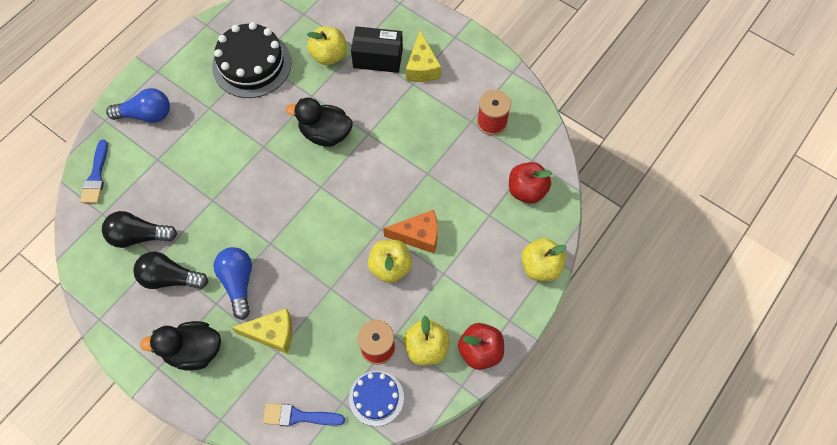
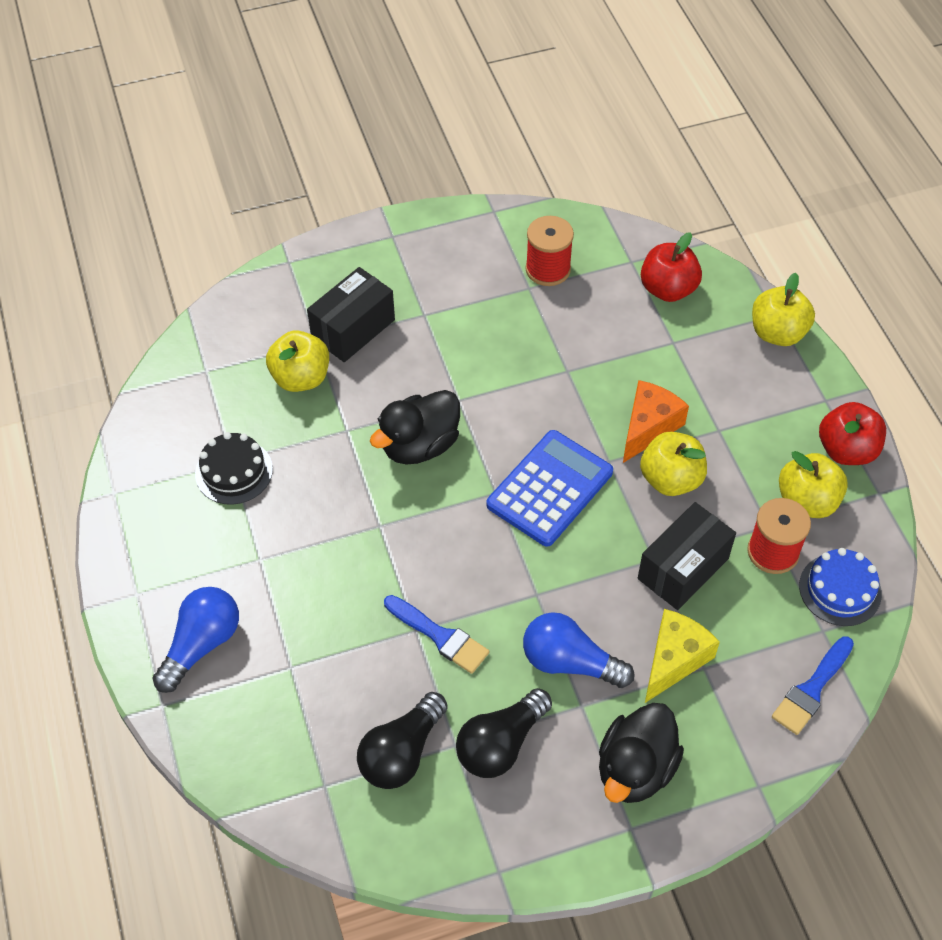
camera: 55 degrees left, 10 degrees down
blue brush [80,140,108,203] -> blue brush moved to [384,595,489,674]
black cake [212,22,292,98] -> black cake [195,432,273,505], size x0.58
yellow cheese [406,31,441,82] -> none
none -> blue calculator [486,430,613,547]
none -> black box [638,502,736,610]

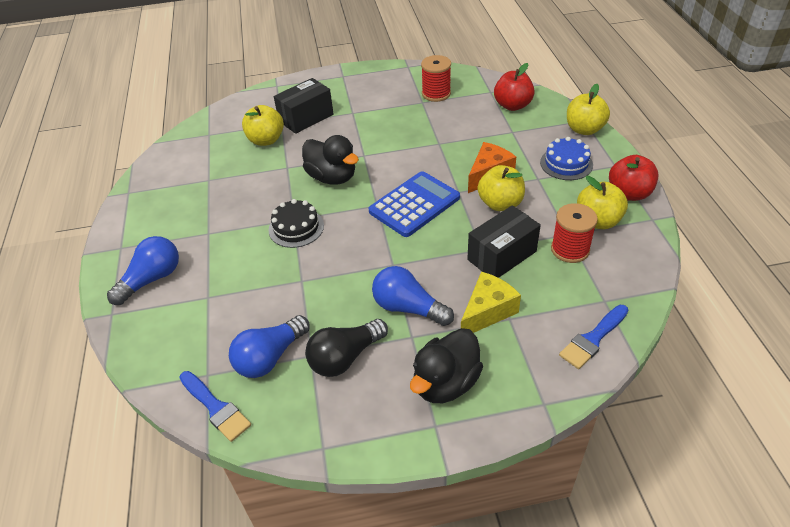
camera: 10 degrees right, 10 degrees down
black cake [195,432,273,505] -> black cake moved to [268,199,324,248]
black light bulb [357,692,448,789] -> blue light bulb [229,315,310,378]
black duck [370,390,460,464] -> black duck turned 105 degrees counterclockwise [302,135,359,185]
blue brush [384,595,489,674] -> blue brush moved to [179,371,251,442]
blue cake [799,548,882,626] -> blue cake moved to [540,137,593,180]

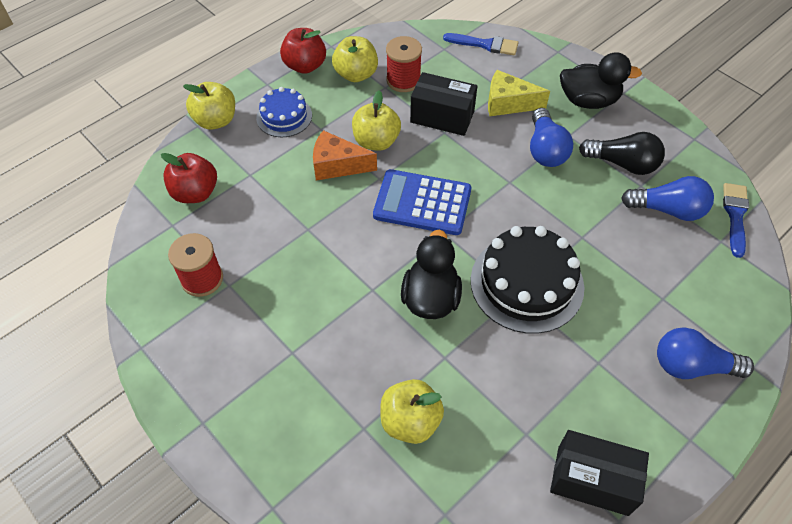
camera: 125 degrees left, 10 degrees up
black cake [268,199,324,248] -> black cake [471,226,584,334], size x1.73
black box [274,78,333,134] -> black box moved to [550,430,649,516]

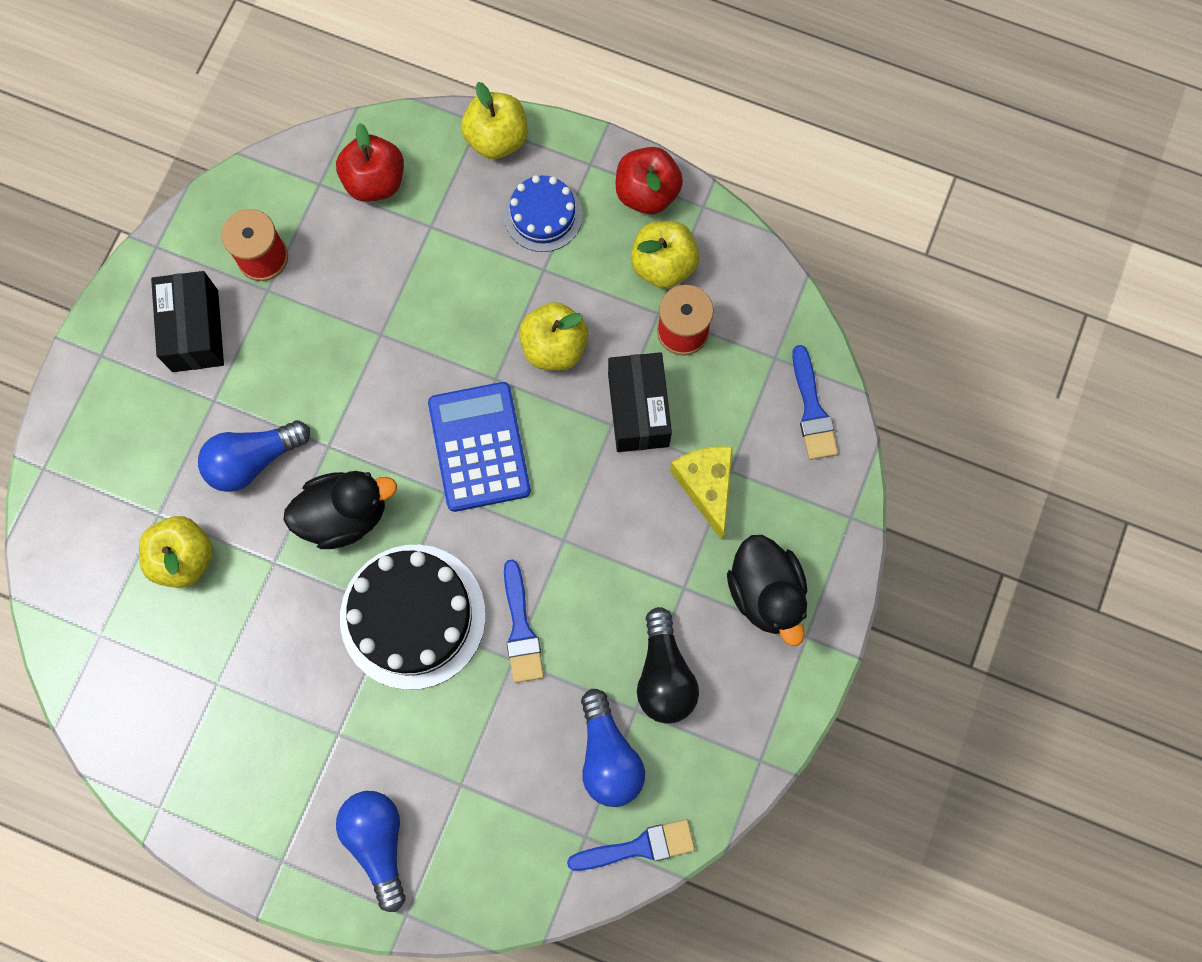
camera: 65 degrees right, 20 degrees up
orange cheese [313,130,377,180] -> none
blue light bulb [530,108,573,167] -> blue light bulb moved to [198,420,310,492]
black box [550,430,649,516] -> black box moved to [151,271,224,372]
none -> blue brush [504,559,544,683]

